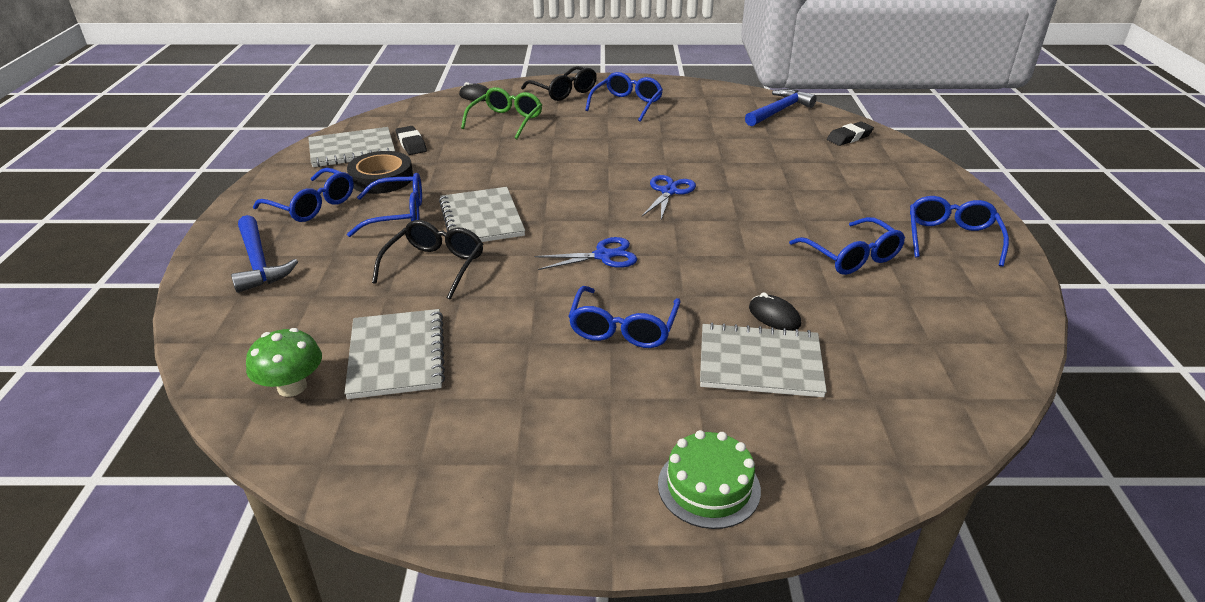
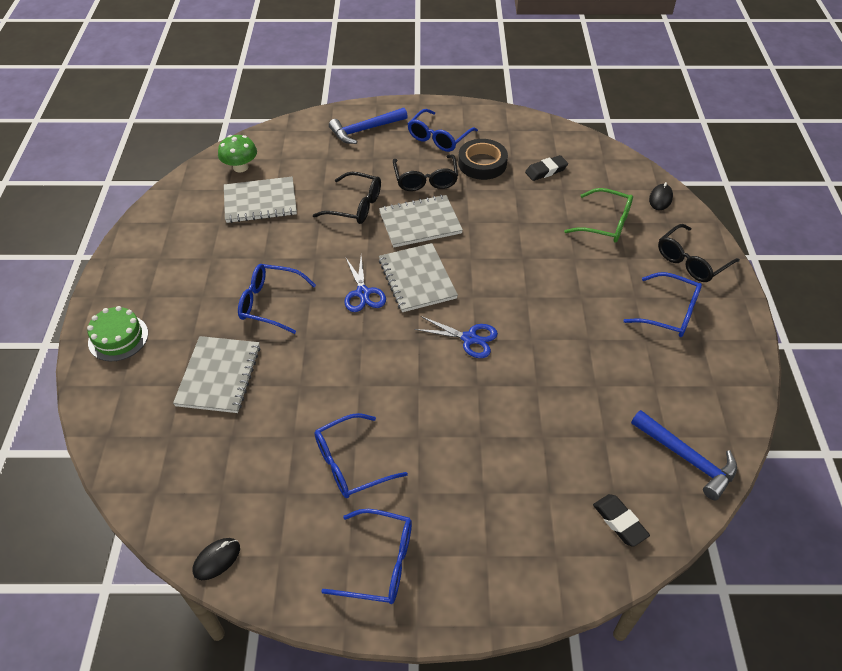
camera: 90 degrees right, 15 degrees up
grey notebook [308,127,395,167] -> grey notebook moved to [379,243,458,312]
blue glasses [347,173,422,237] -> black glasses [393,155,458,191]
black mouse [749,292,801,331] -> black mouse moved to [193,538,240,580]

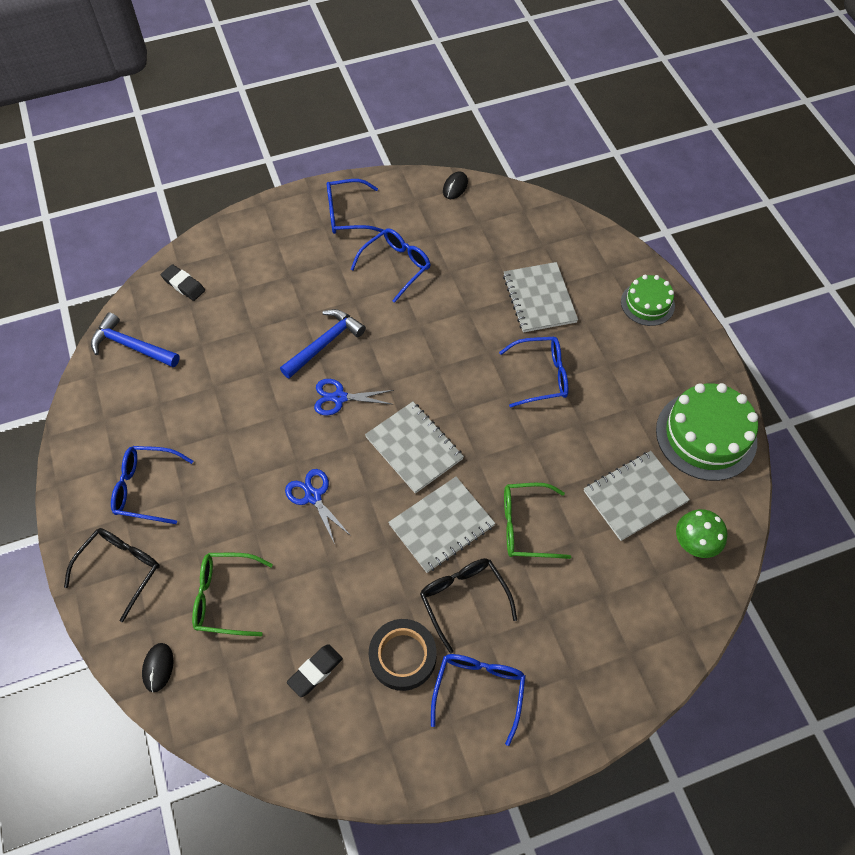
camera: 160 degrees right, 10 degrees up
black glasses [313,172,381,224] -> green glasses [504,483,571,559]
blue hammer [329,108,408,144] -> blue hammer moved to [280,309,366,379]
blue scissors [344,257,386,312] -> blue scissors moved to [285,469,351,544]
none -> green cake [656,383,758,481]

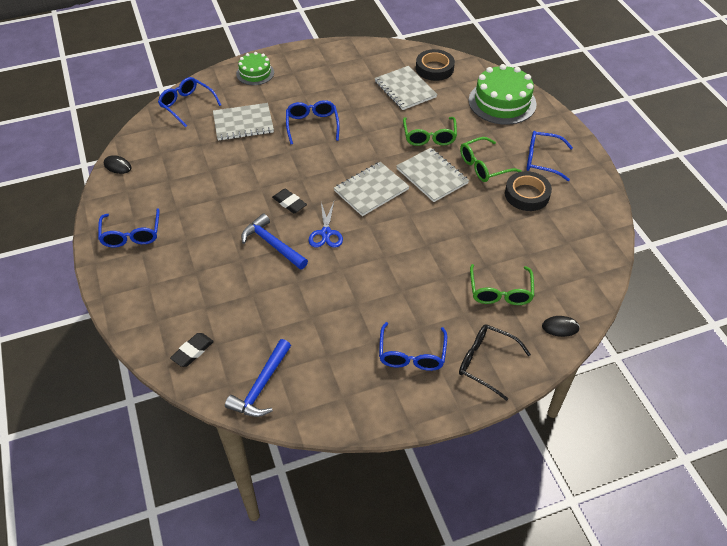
camera: 90 degrees left, 10 degrees down
blue scissors [285,469,351,544] -> none
black eraser [287,644,343,697] -> black eraser moved to [272,189,307,213]
blue glasses [350,228,431,303] -> blue glasses moved to [158,77,221,128]
black glasses [420,558,517,654] -> green glasses [460,137,522,182]
green cake [656,383,758,481] -> green cake moved to [469,64,536,125]
green mushroom [676,509,728,558] -> black tape [416,49,455,81]

